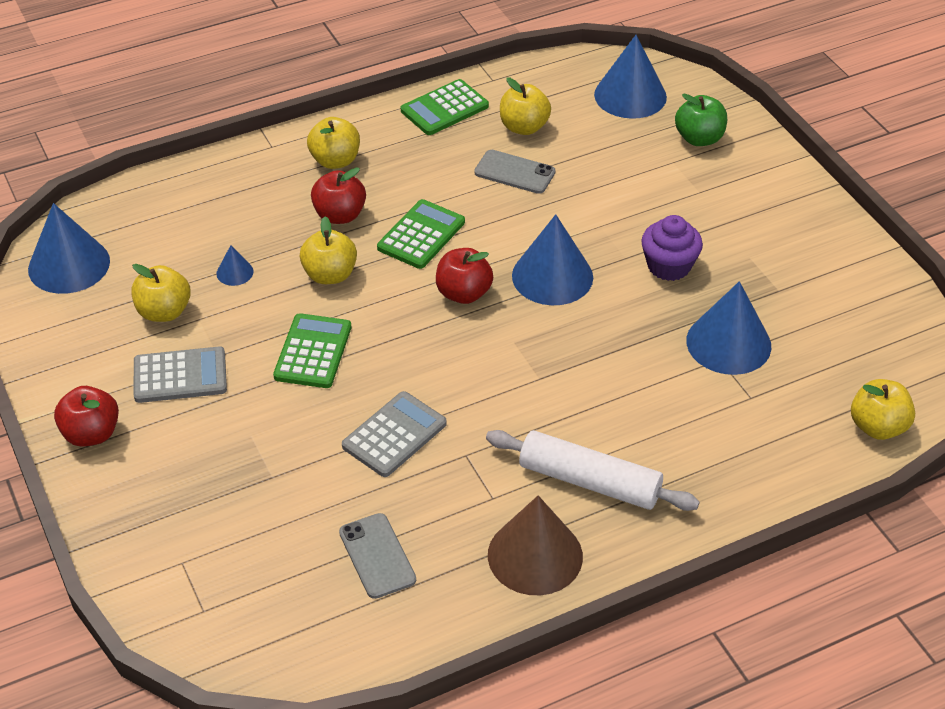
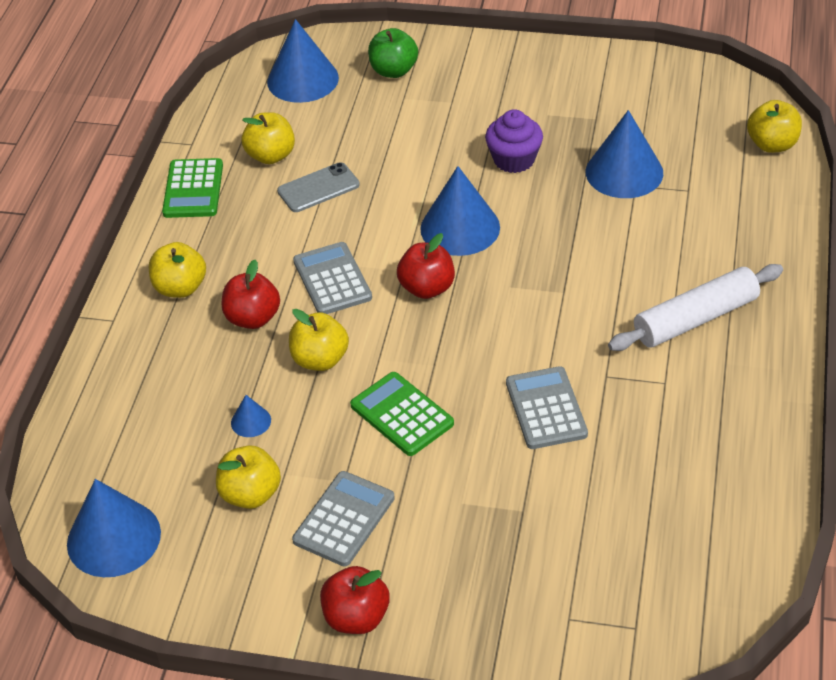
camera: 50 degrees left, 0 degrees up
grey phone [339,513,416,599] -> none
green calculator [377,199,465,269] -> grey calculator [293,242,372,314]
brown cone [488,495,583,595] -> none

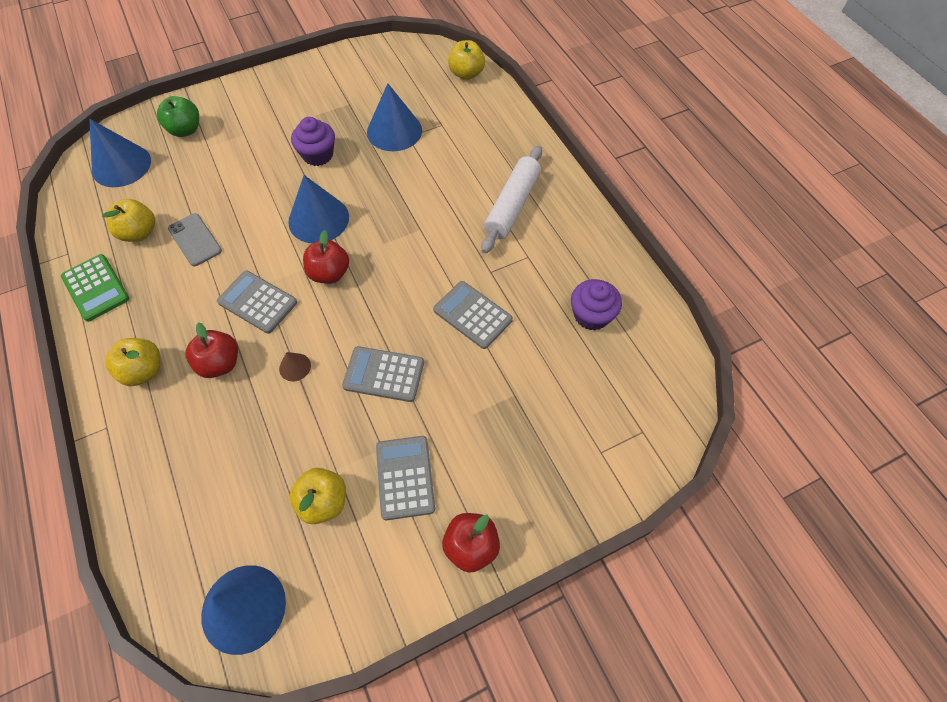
camera: 40 degrees left, 15 degrees up
blue cone [231,395,271,437] -> none
grey phone [277,162,360,212] -> grey phone turned 60 degrees counterclockwise [168,213,222,266]
yellow apple [289,309,349,371] -> brown cone [279,352,311,381]
green calculator [350,372,454,456] -> grey calculator [342,346,424,402]
none -> purple cupcake [571,279,622,330]

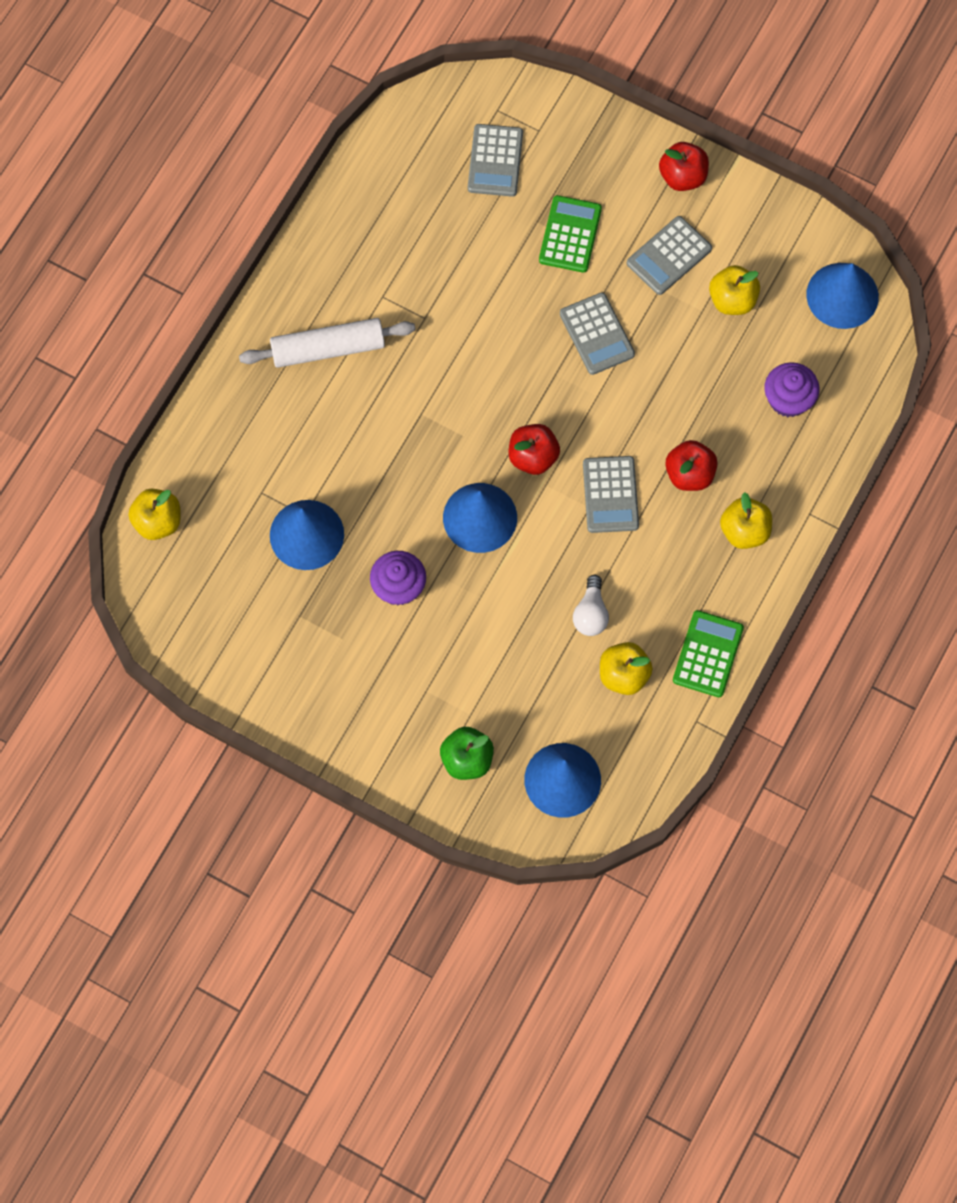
camera: 125 degrees left, 10 degrees up
grey phone [168,213,222,266] -> white light bulb [573,575,609,636]
brown cone [279,352,311,381] -> none
grey calculator [433,281,513,349] -> grey calculator moved to [468,124,523,197]
purple cupcake [571,279,622,330] -> purple cupcake moved to [764,362,820,417]
none -> green calculator [539,195,602,273]

